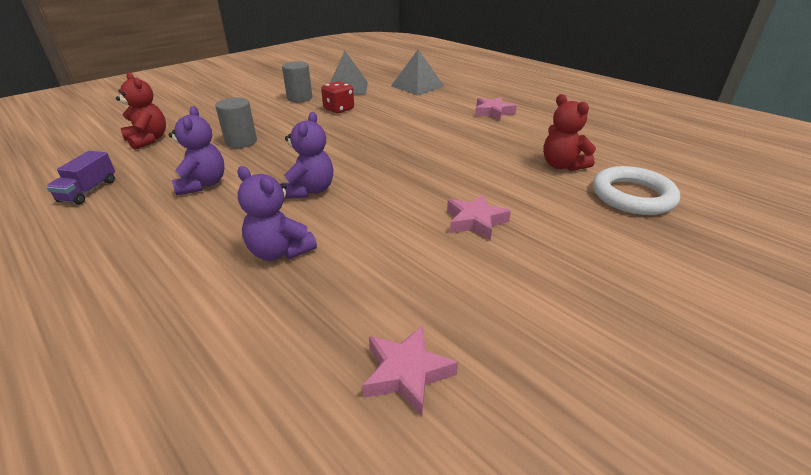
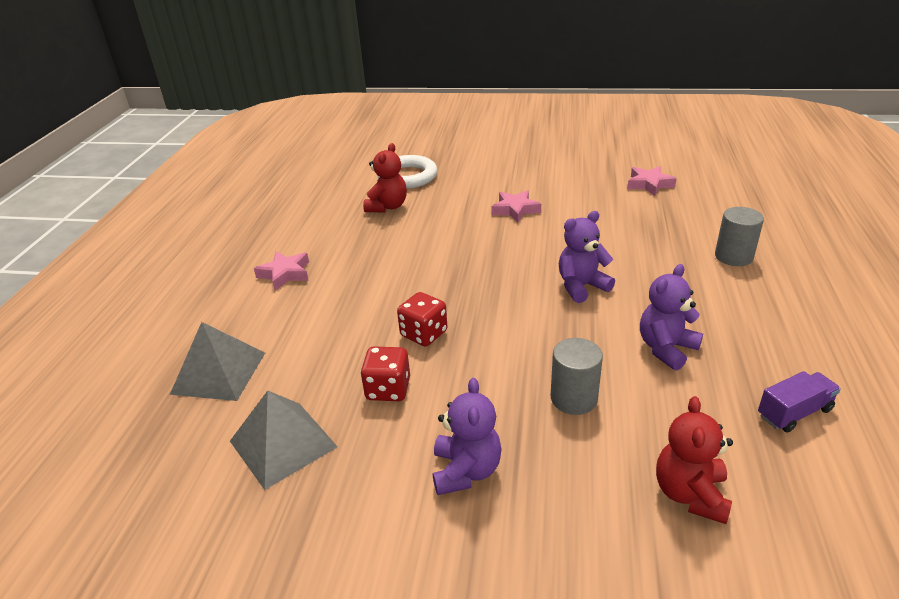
camera: 125 degrees left, 0 degrees up
purple teddy bear [237,166,317,261] -> purple teddy bear moved to [433,378,502,495]
grey cylinder [282,61,312,102] -> grey cylinder moved to [715,207,764,266]
none -> red dice [397,292,447,346]

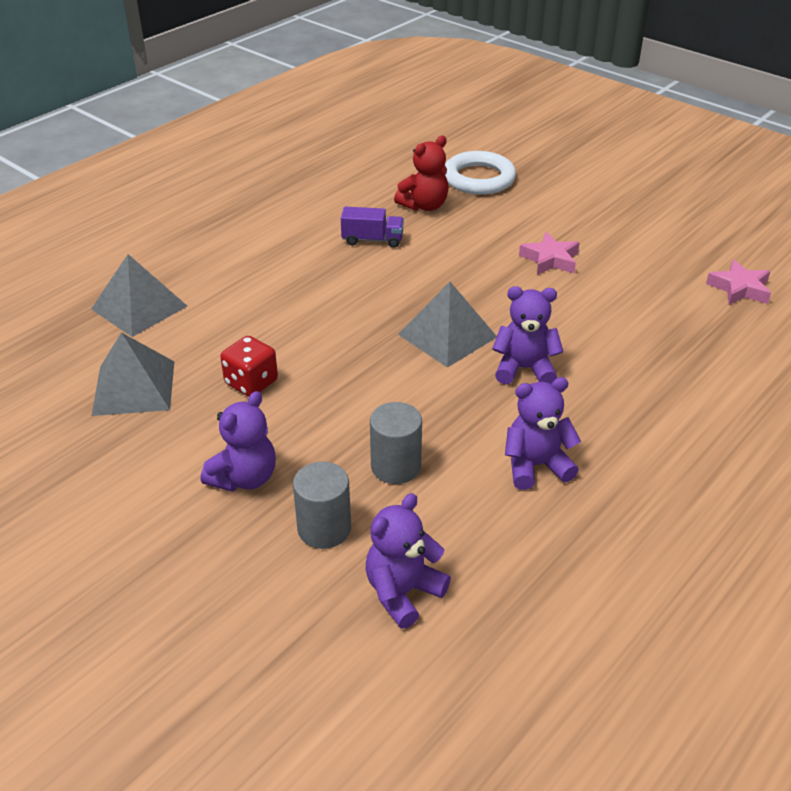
camera: 30 degrees right, 5 degrees up
pink star [254,251,309,291] -> none
red dice [397,292,447,346] -> none
red teddy bear [656,396,733,524] -> purple teddy bear [366,493,451,629]
grey cylinder [715,207,764,266] -> grey cylinder moved to [293,461,351,549]
purple truck [758,371,841,433] -> purple truck moved to [341,207,404,248]
none -> grey pyramid [398,282,497,368]

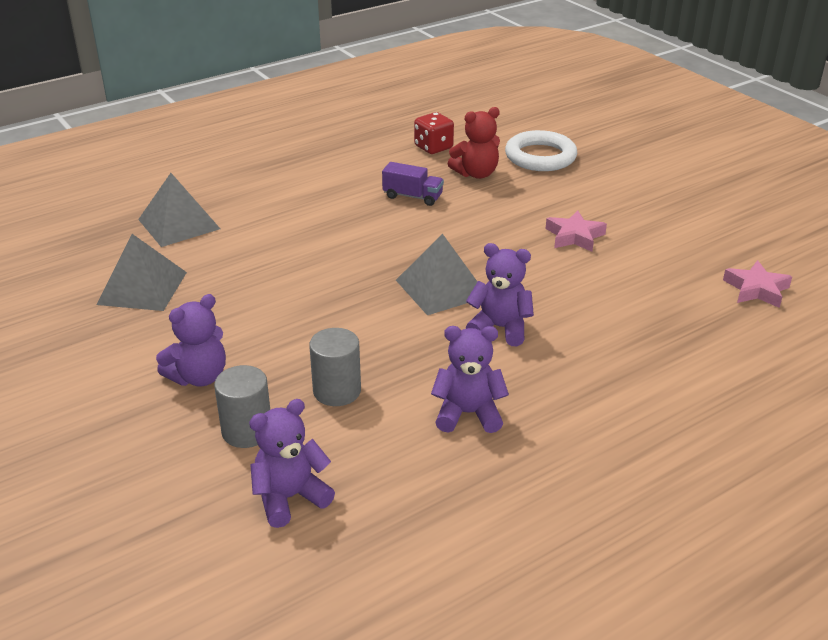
camera: 15 degrees right, 5 degrees down
red dice [220,336,278,397] -> red dice moved to [414,112,454,154]

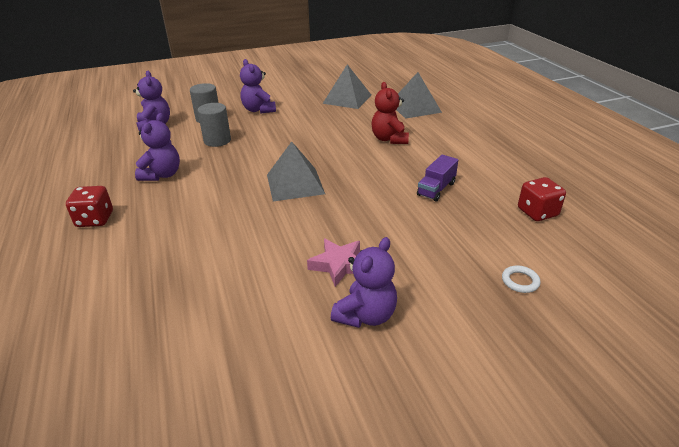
camera: 105 degrees right, 0 degrees up
red teddy bear [448,107,500,179] -> red teddy bear moved to [371,82,409,144]
purple teddy bear [466,243,534,346] -> purple teddy bear moved to [331,237,397,328]
white ring [505,130,577,171] -> white ring [502,265,540,293], size x0.43
pink star [723,260,792,308] -> none
none -> red dice [66,186,113,227]

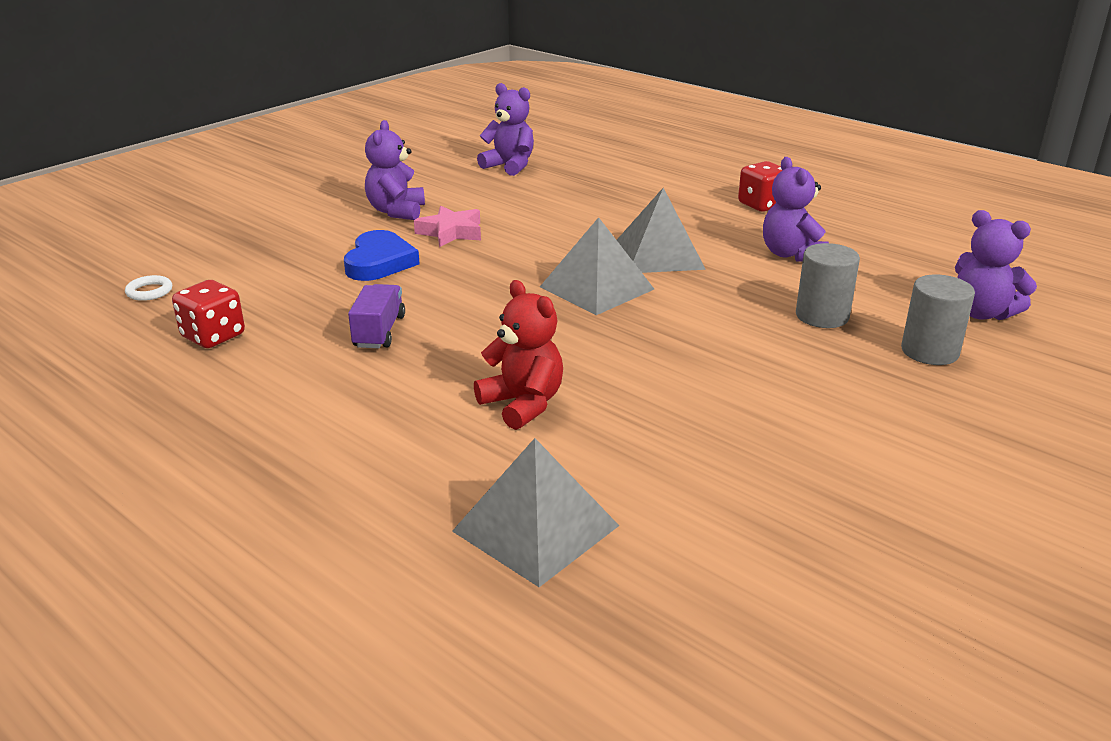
camera: 150 degrees right, 5 degrees down
purple teddy bear [240,59,276,114] -> purple teddy bear moved to [477,83,534,176]
grey pyramid [323,64,371,109] -> grey pyramid moved to [617,188,706,273]
white ring [502,265,540,293] -> white ring moved to [125,275,172,301]
none -> blue heart [344,230,420,281]

